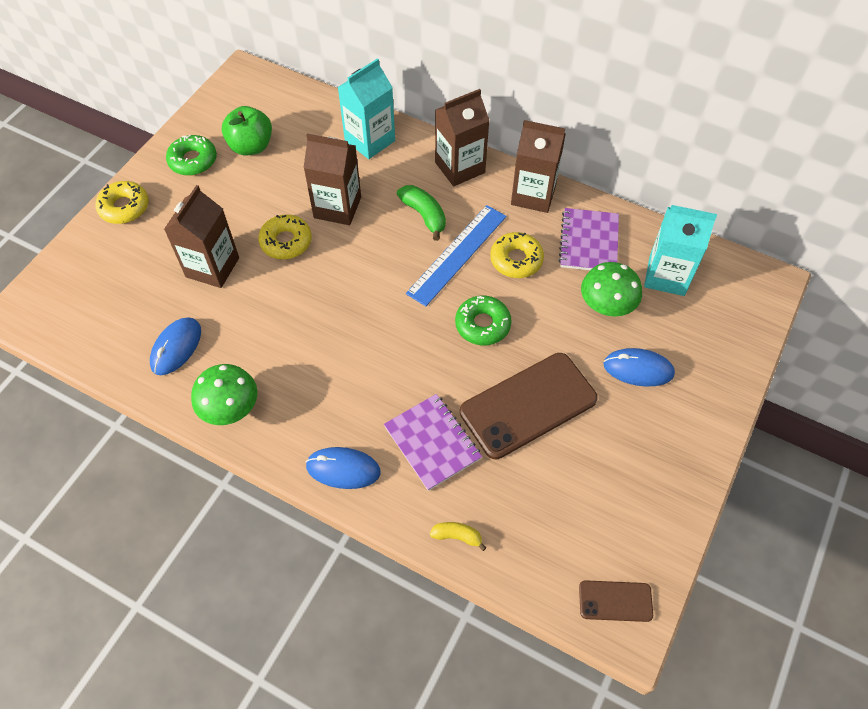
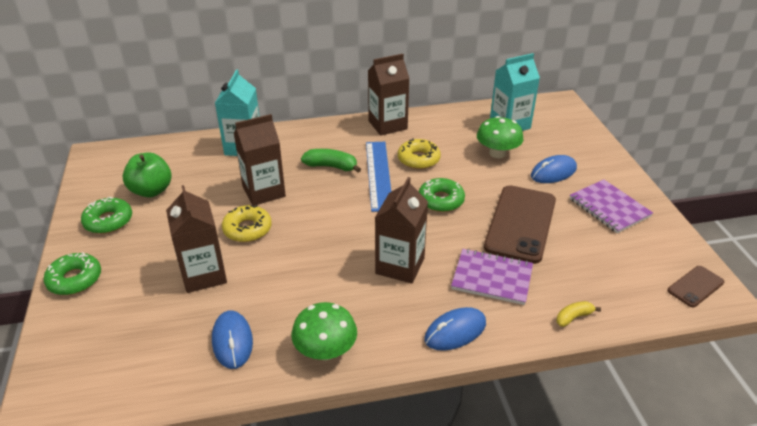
camera: 40 degrees left, 20 degrees down
yellow donut [96,181,149,224] -> green donut [43,252,101,295]
brown carton [435,89,490,186] -> brown carton moved to [375,177,428,284]
purple notebook [559,208,619,270] -> purple notebook moved to [570,179,653,233]

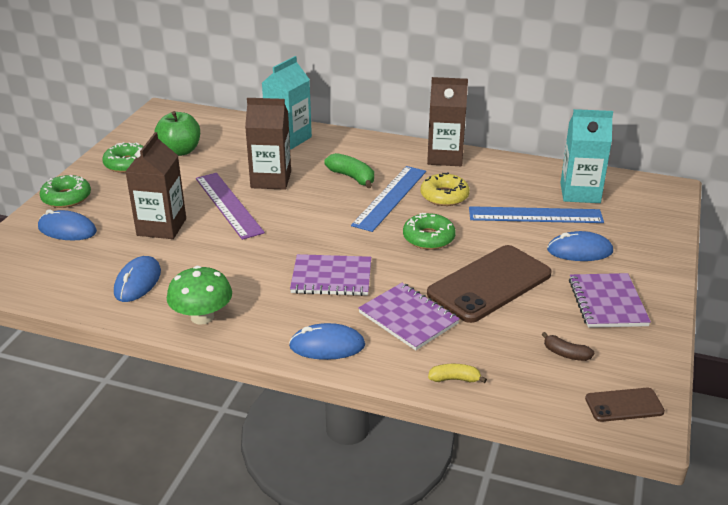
camera: 30 degrees right, 5 degrees down
yellow donut [222,205,272,242] -> purple ruler [196,173,265,240]
brown carton [375,177,428,284] -> purple notebook [290,254,371,296]
green mushroom [477,116,524,158] -> blue ruler [469,206,604,223]
none -> blue mouse [38,209,97,240]
none -> brown banana [542,332,594,361]

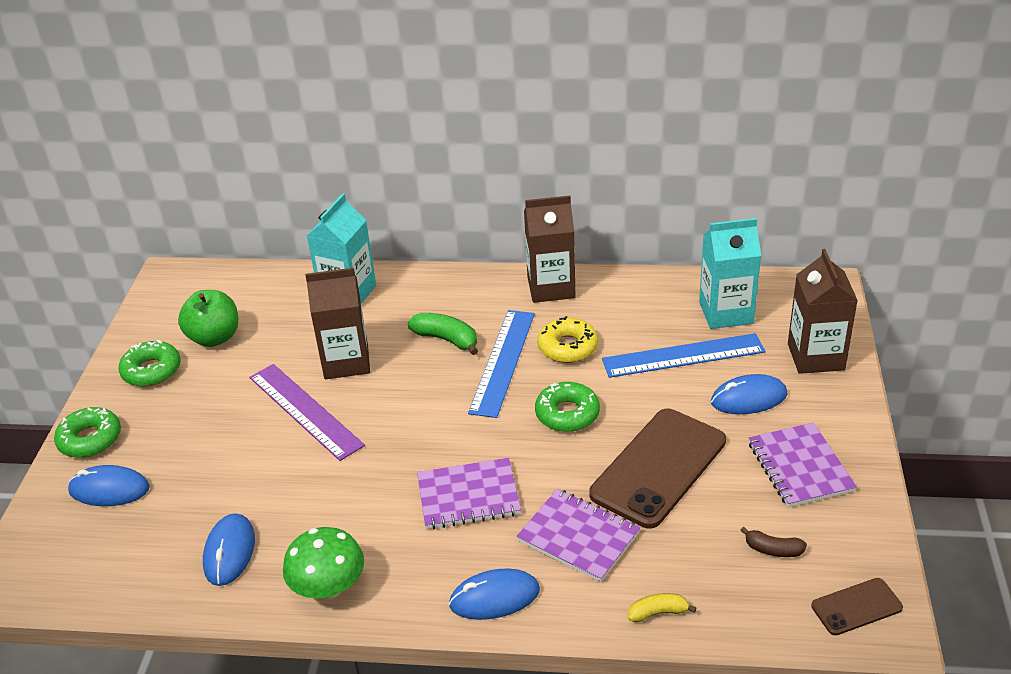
camera: 10 degrees left, 5 degrees up
brown carton [125,132,186,239] -> brown carton moved to [788,249,858,374]

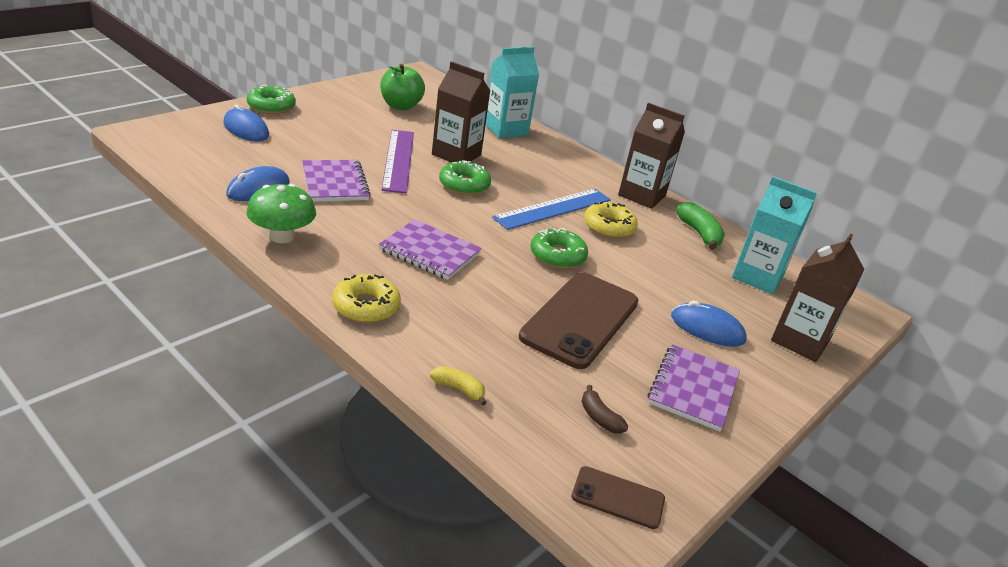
camera: 30 degrees right, 5 degrees down
green donut [119,340,181,387] -> green donut moved to [439,160,491,195]
green banana [407,313,478,355] -> green banana moved to [676,202,725,250]
blue mouse [449,569,540,620] -> yellow donut [332,274,401,323]
purple notebook [516,489,640,582] -> purple notebook moved to [302,160,370,202]
brown phone [589,409,726,528] -> brown phone turned 45 degrees counterclockwise [519,272,639,369]
blue ruler [602,333,765,378] -> none

